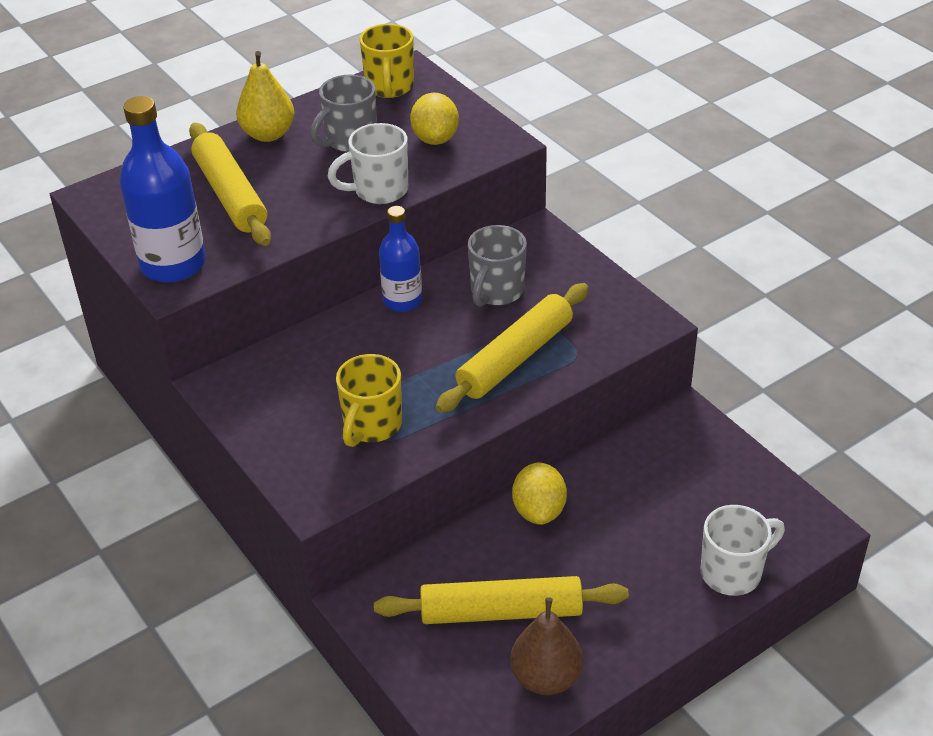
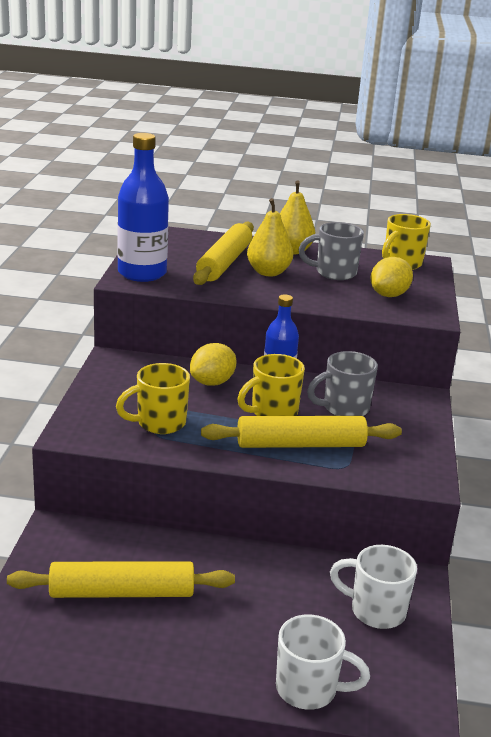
camera: 40 degrees right, 15 degrees down
white mug [327,123,408,204] -> white mug moved to [330,545,417,629]
yellow rolling pin [374,576,629,624] -> yellow rolling pin turned 45 degrees counterclockwise [7,561,235,598]
brown pear [510,597,583,695] -> none
yellow lemon [512,462,567,525] -> yellow lemon moved to [190,343,236,386]
none -> yellow mug [237,354,305,416]
none -> yellow pear [247,198,293,276]

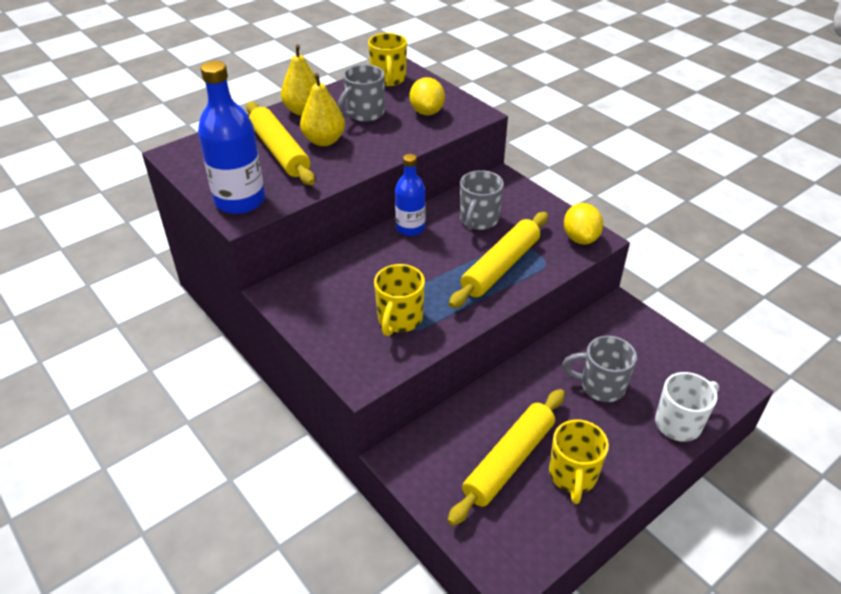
camera: 45 degrees left, 15 degrees up
yellow lemon [190,343,236,386] -> yellow lemon moved to [564,203,603,244]
yellow mug [237,354,305,416] -> yellow mug moved to [549,419,609,504]
white mug [330,545,417,629] -> none
none -> grey mug [562,336,637,402]

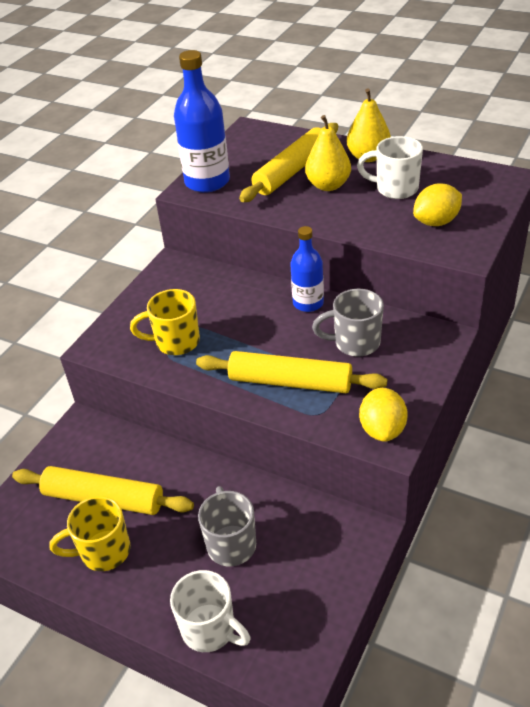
camera: 70 degrees right, 0 degrees up
grey mug [338,65,385,122] -> white mug [357,136,423,199]
yellow mug [368,33,407,86] -> none
yellow lemon [564,203,603,244] -> yellow lemon turned 60 degrees counterclockwise [359,388,408,442]

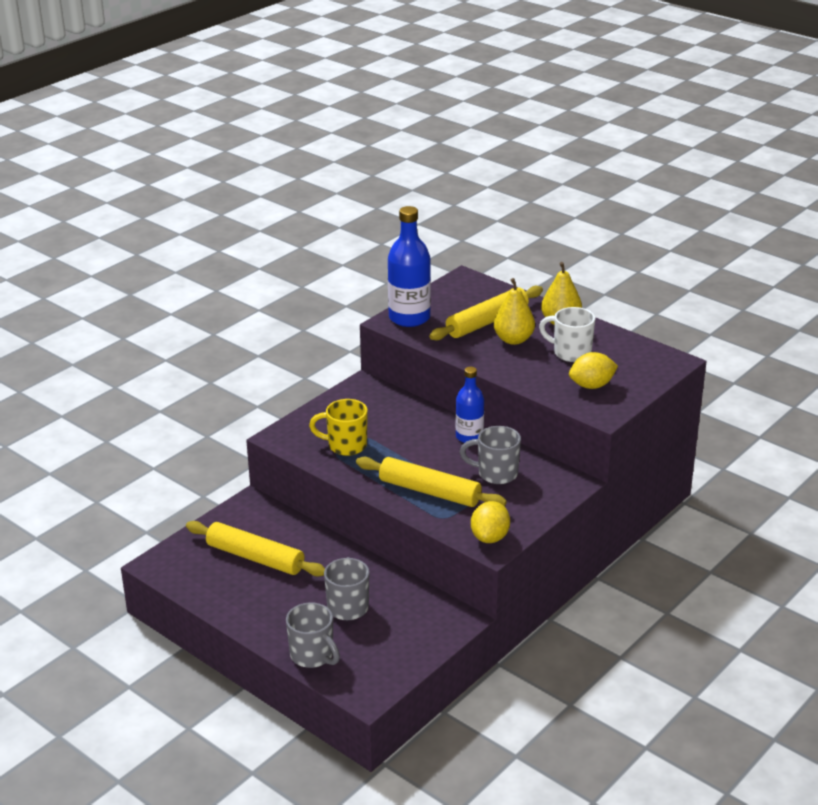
camera: 10 degrees right, 10 degrees down
yellow mug [50,496,131,571] -> none
white mug [170,570,250,652] -> grey mug [286,602,340,668]

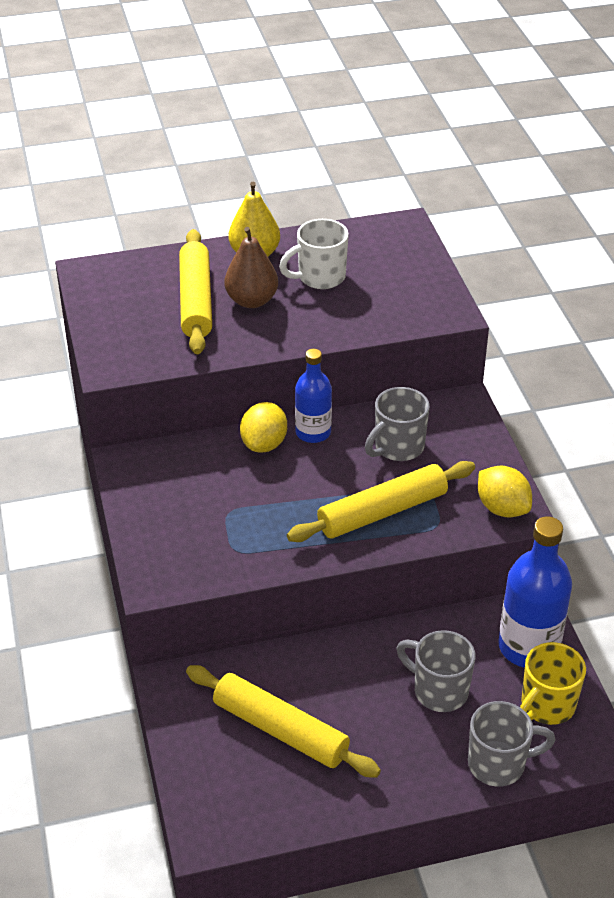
camera: 55 degrees left, 10 degrees up
yellow rolling pin [186,521,325,577] -> yellow rolling pin turned 60 degrees clockwise [186,665,381,778]
yellow mug [309,399,368,456] -> yellow mug moved to [520,642,586,725]
blue bottle [388,206,431,327] -> blue bottle moved to [498,516,572,668]
yellow pear [494,278,535,345] -> brown pear [225,227,278,308]
yellow lemon [569,352,618,389] -> yellow lemon moved to [240,402,287,453]

